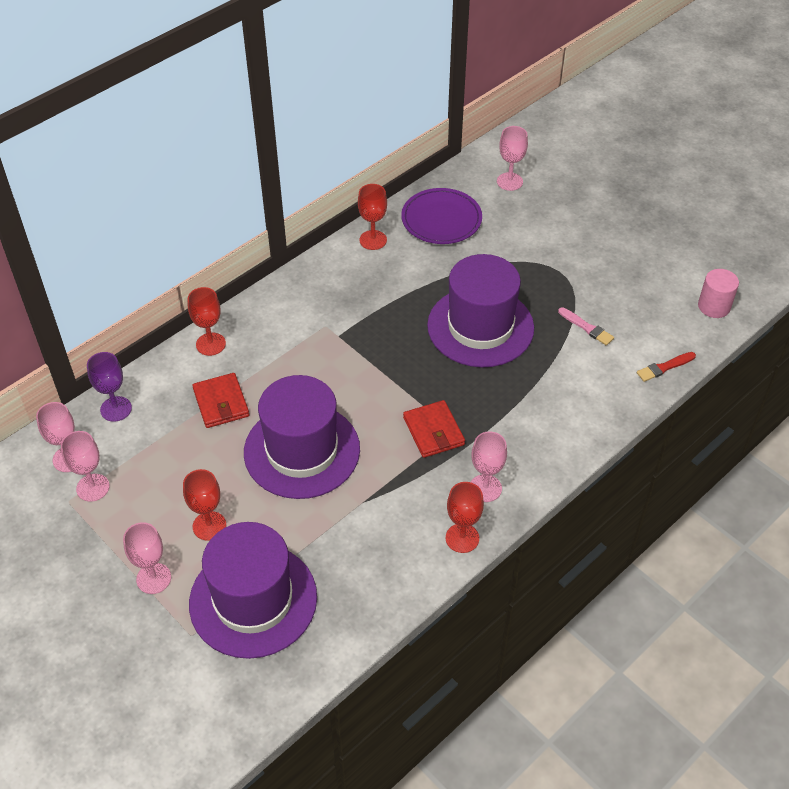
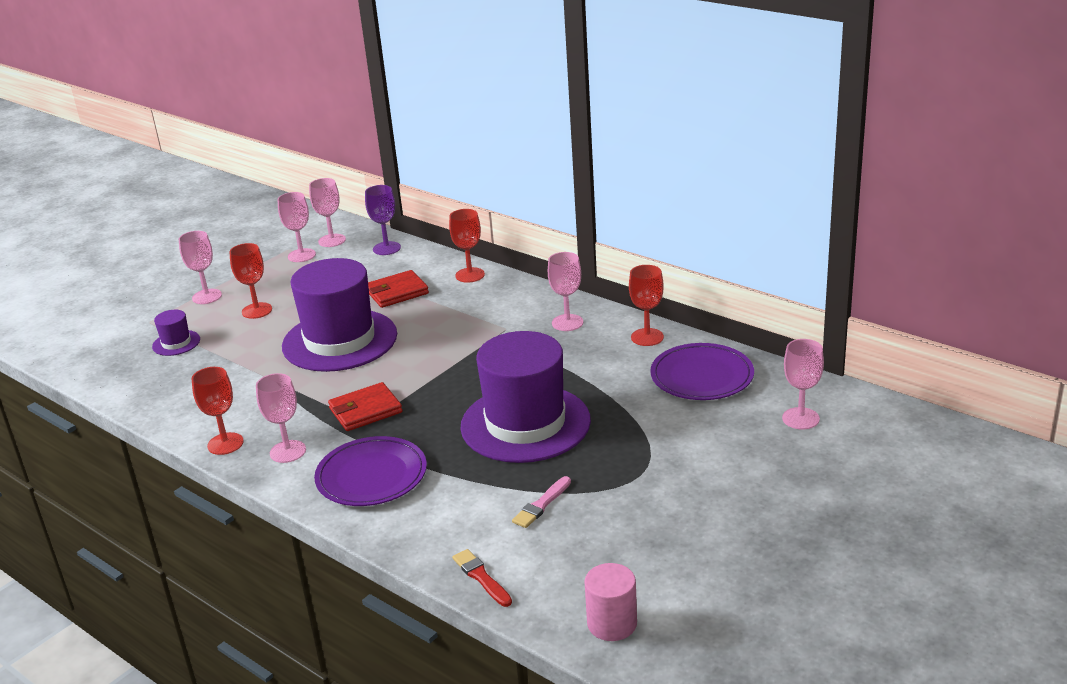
camera: 85 degrees right, 20 degrees down
purple hat [189,522,317,659] -> purple hat [152,310,200,356], size x0.42
none -> purple plate [314,436,427,506]
none -> pink goblet [548,252,583,331]

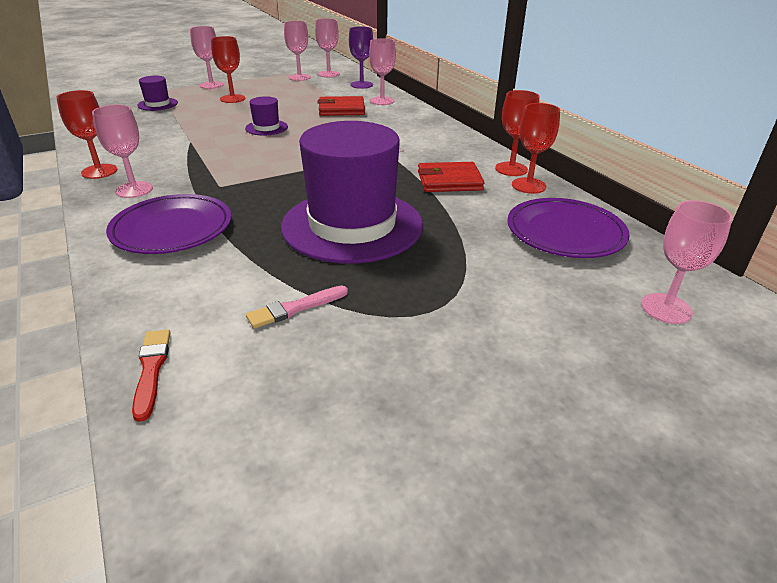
camera: 20 degrees right, 5 degrees up
purple hat [282,258,397,372] -> purple hat [245,96,288,136], size x0.42
red wallet [328,382,403,431] -> red wallet moved to [418,162,484,192]
red goblet [449,209,485,283] -> red goblet moved to [495,90,539,176]
pink goblet [548,252,583,331] -> pink goblet moved to [369,38,396,105]
pink cylinder [585,563,637,641] -> none

